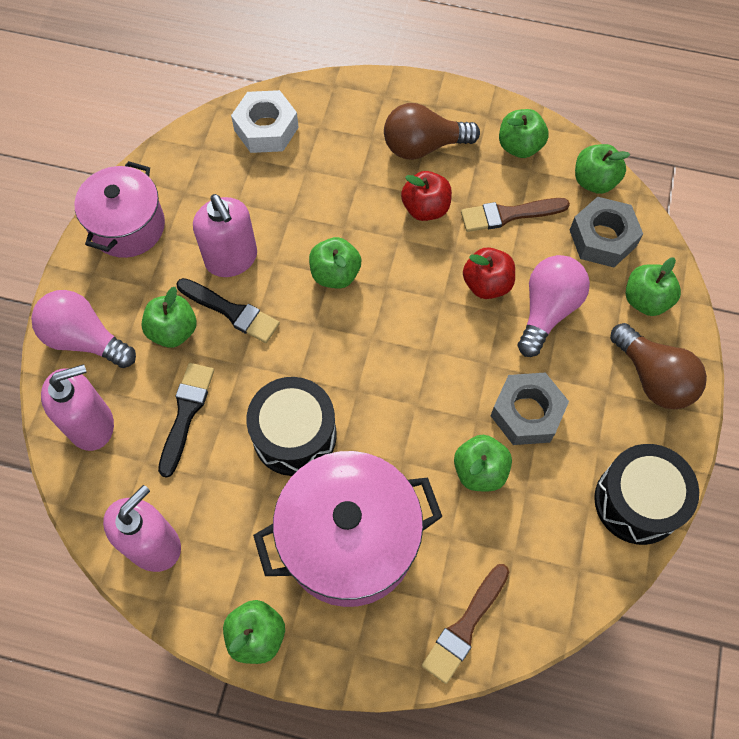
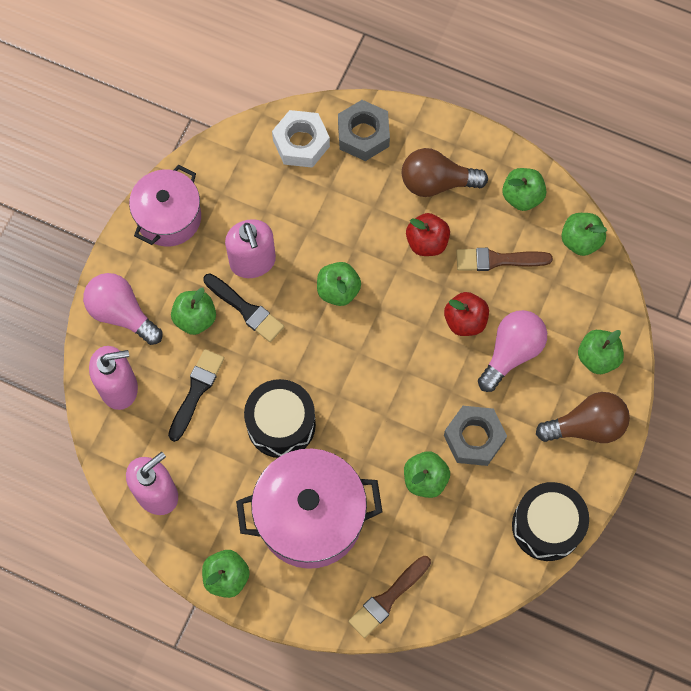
camera: 10 degrees right, 5 degrees up
grey nut [570,197,643,267] -> grey nut moved to [338,100,390,161]
brown light bulb [610,323,707,409] -> brown light bulb turned 75 degrees counterclockwise [536,392,630,443]

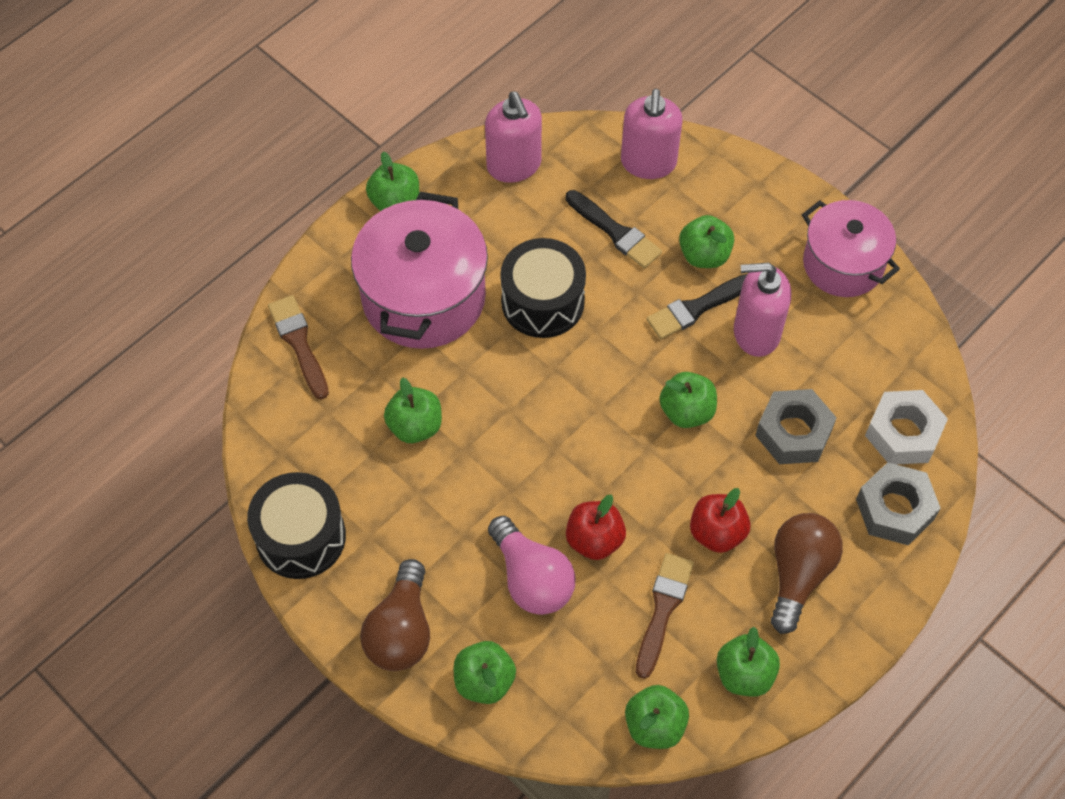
camera: 110 degrees right, 10 degrees down
pink light bulb [83,273,162,345] -> none
grey nut [444,406,507,466] -> grey nut moved to [755,389,837,464]

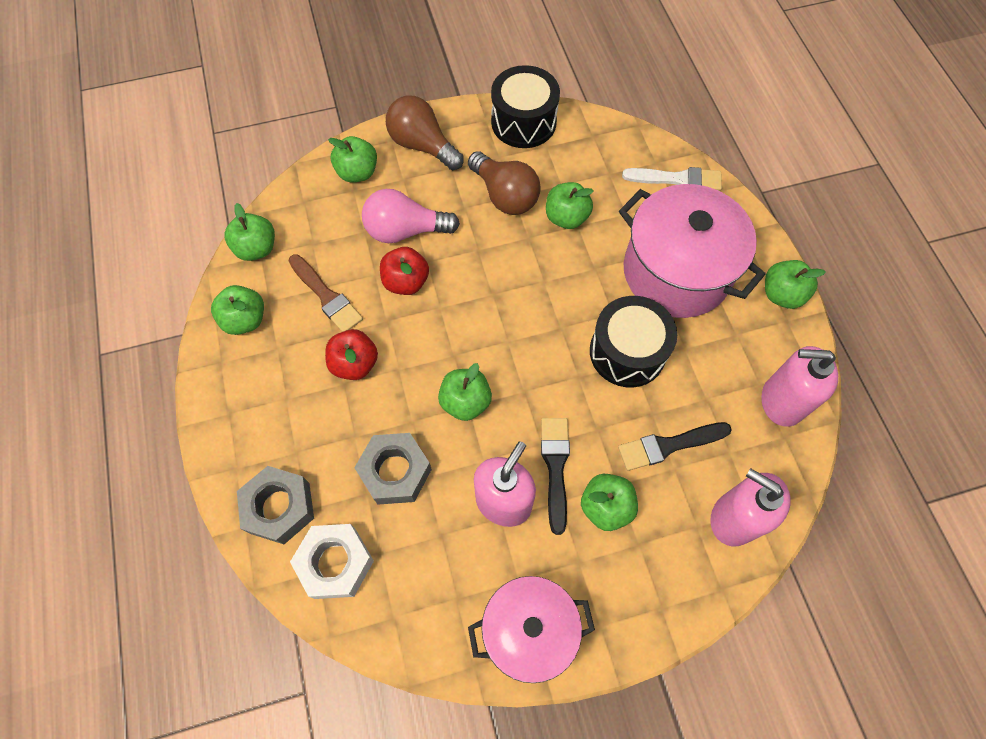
camera: 120 degrees right, 5 degrees up
brown brush [268,295,329,400] -> white brush [622,167,722,191]
brown light bulb [771,513,843,634] -> brown light bulb moved to [468,151,541,215]

